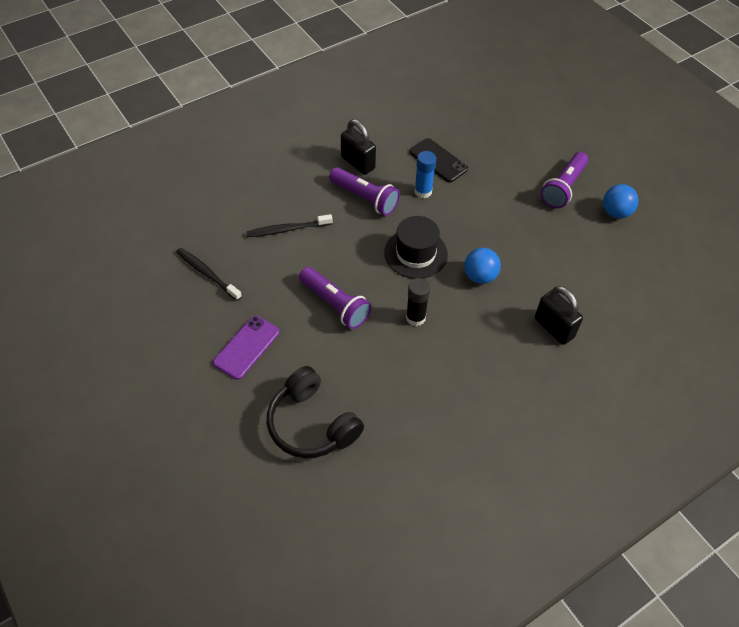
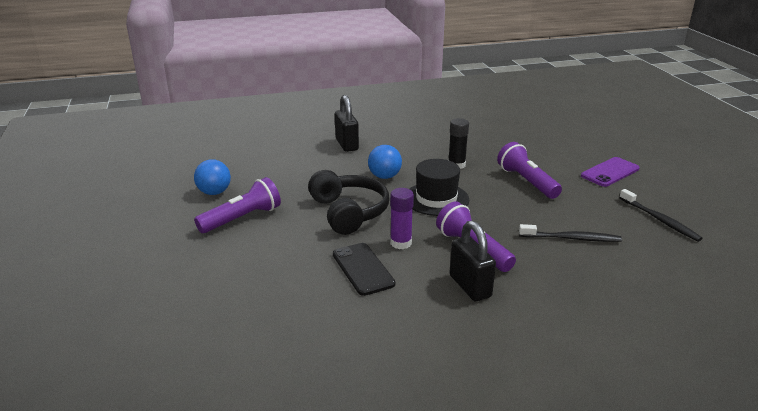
camera: 160 degrees left, 25 degrees down
black headphones [267,366,364,458] -> black headphones moved to [308,170,389,235]
blue glue stick [414,151,436,198] -> purple glue stick [390,188,414,249]

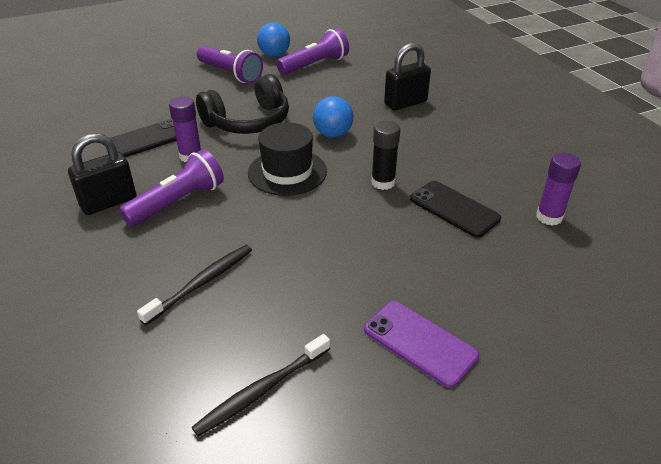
camera: 80 degrees right, 10 degrees up
purple flashlight [497,142,562,199] -> purple flashlight moved to [276,28,349,75]
black toothbrush [519,224,622,242] -> black toothbrush turned 135 degrees counterclockwise [137,245,252,325]
none -> black phone [410,181,501,238]
none -> purple glue stick [536,153,581,226]

